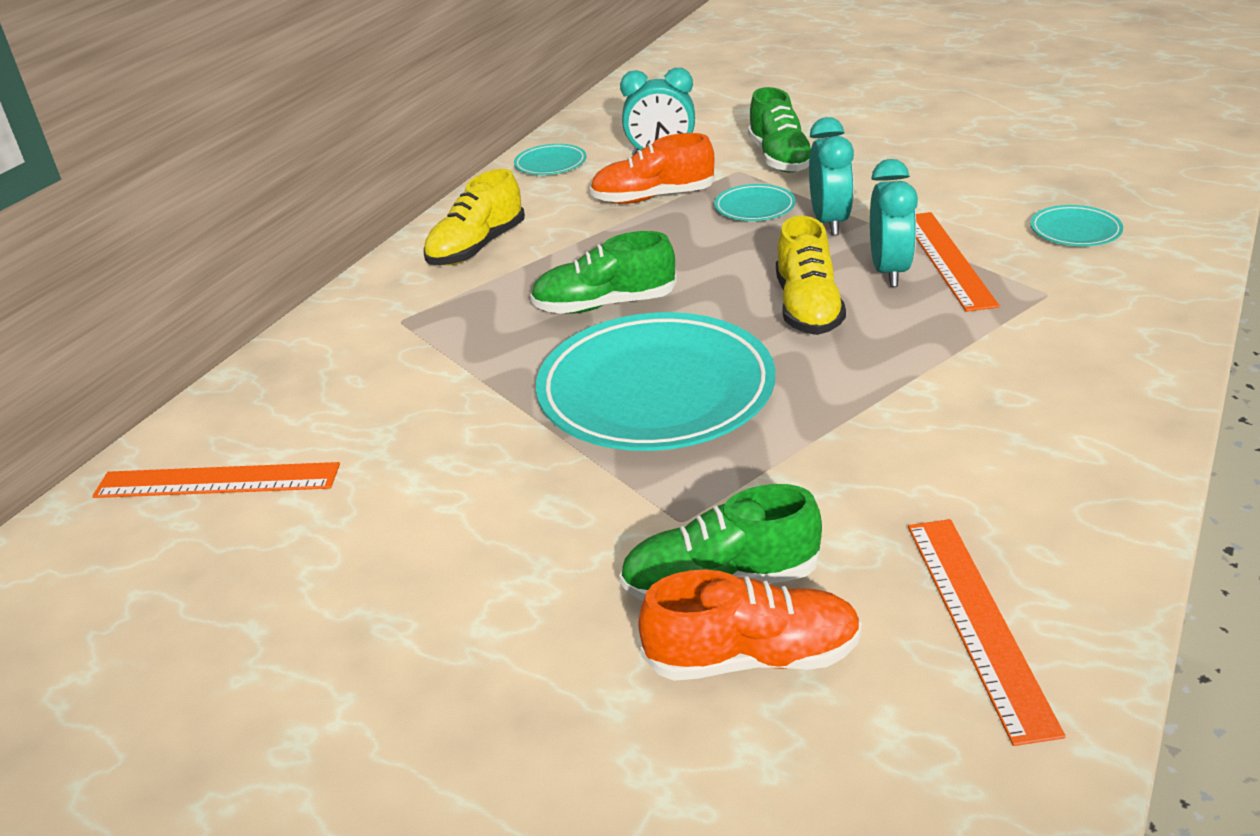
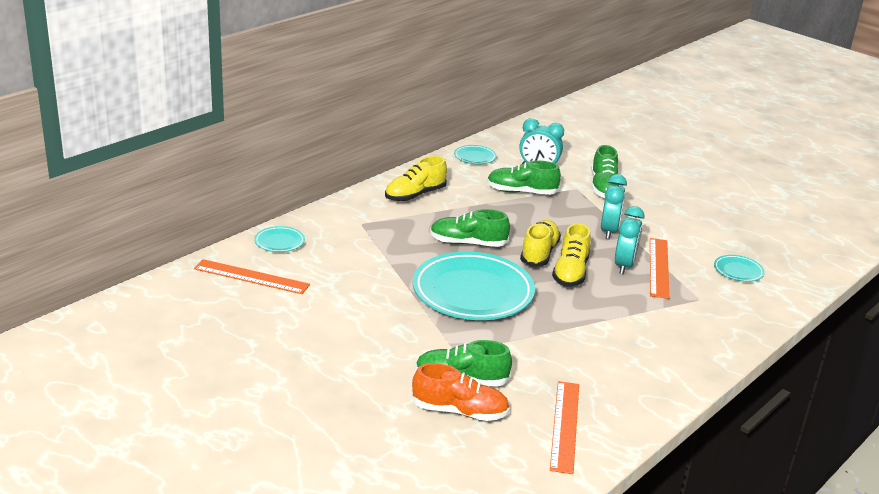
camera: 10 degrees right, 5 degrees down
orange shoe [590,133,715,204] -> green shoe [487,160,561,195]
turquoise plate [714,184,796,221] -> turquoise plate moved to [254,226,305,252]
none -> yellow shoe [520,220,561,267]

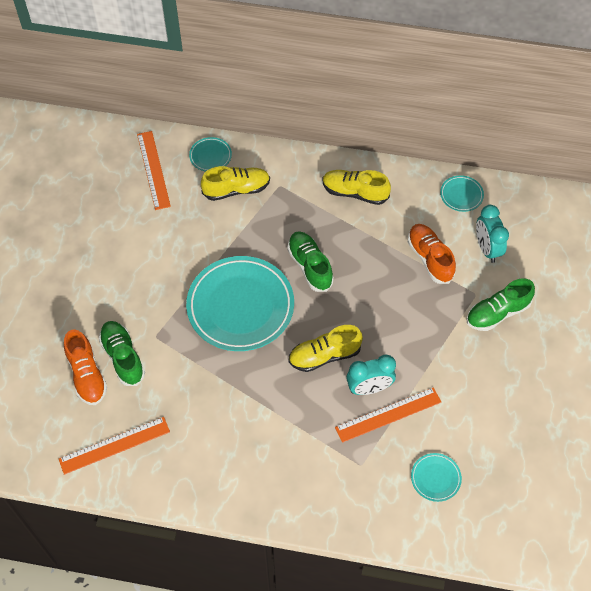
camera: 60 degrees right, 30 degrees up
green shoe [487,160,561,195] -> orange shoe [408,224,456,284]
yellow shoe [520,220,561,267] -> yellow shoe moved to [201,166,270,201]
turquoise clock [601,174,627,239] -> none

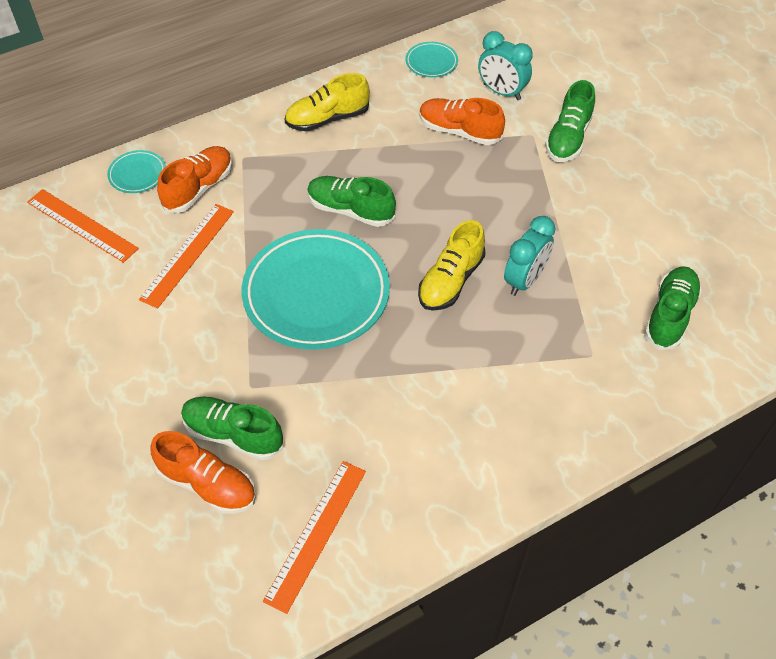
camera: 40 degrees left, 5 degrees down
yellow shoe [201,166,270,201] -> orange shoe [157,146,232,213]
orange ruler [335,387,441,443] -> orange ruler moved to [139,204,234,308]
turquoise plate [411,453,462,502] -> green shoe [645,266,702,350]

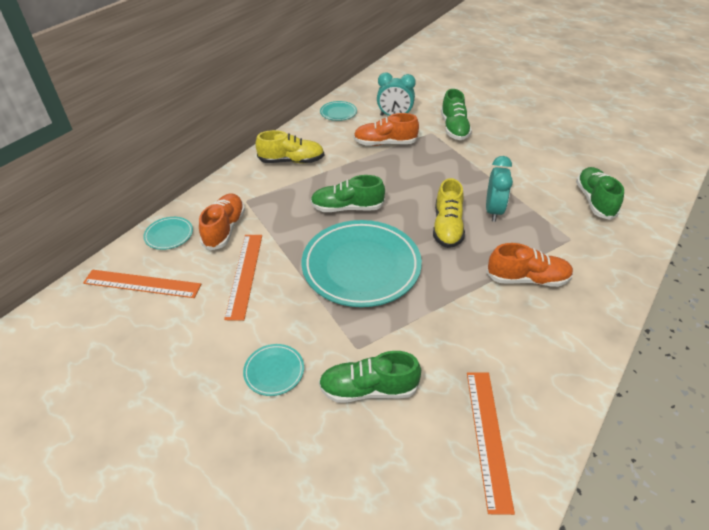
camera: 25 degrees left, 10 degrees down
orange shoe [150,431,256,514] -> orange shoe moved to [486,243,574,287]
yellow shoe [285,73,370,131] -> yellow shoe turned 135 degrees counterclockwise [255,130,324,163]
none -> turquoise plate [243,344,304,396]

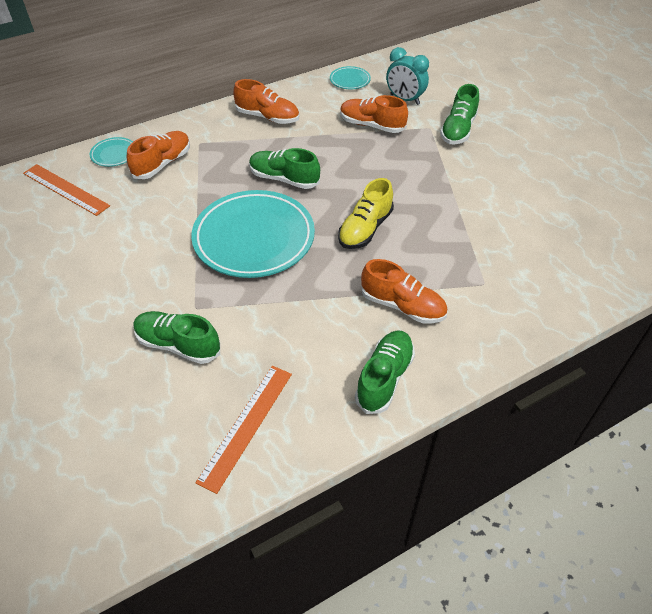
camera: 25 degrees right, 5 degrees up
orange ruler [224,235,262,321] -> none
turquoise plate [243,344,304,396] -> none
yellow shoe [255,130,324,163] -> orange shoe [233,79,299,124]
turquoise clock [486,156,513,222] -> none
green shoe [576,167,624,220] -> green shoe moved to [355,330,415,414]

